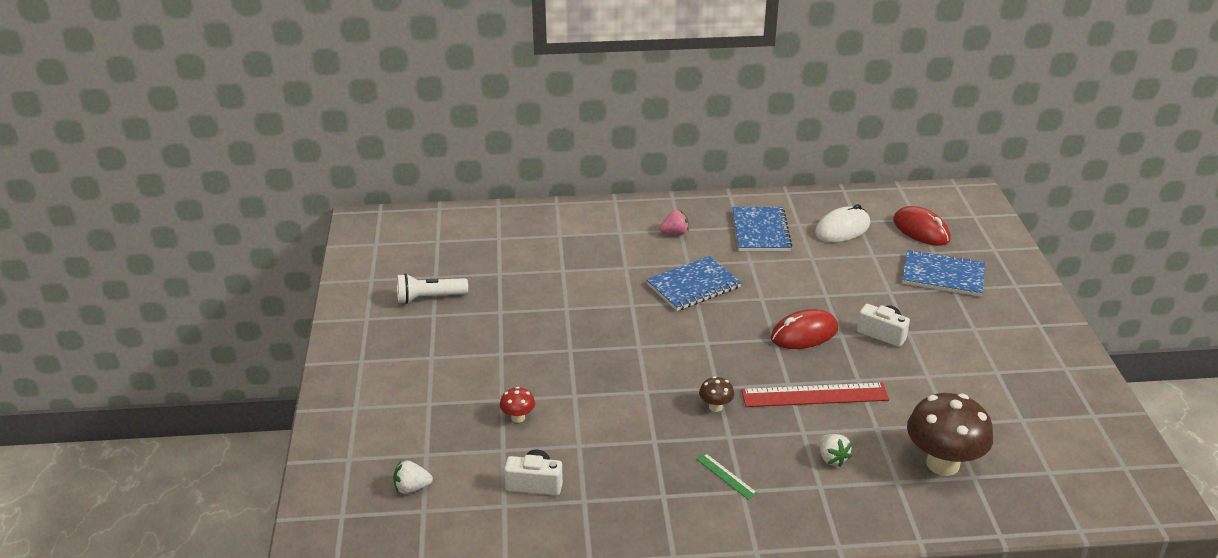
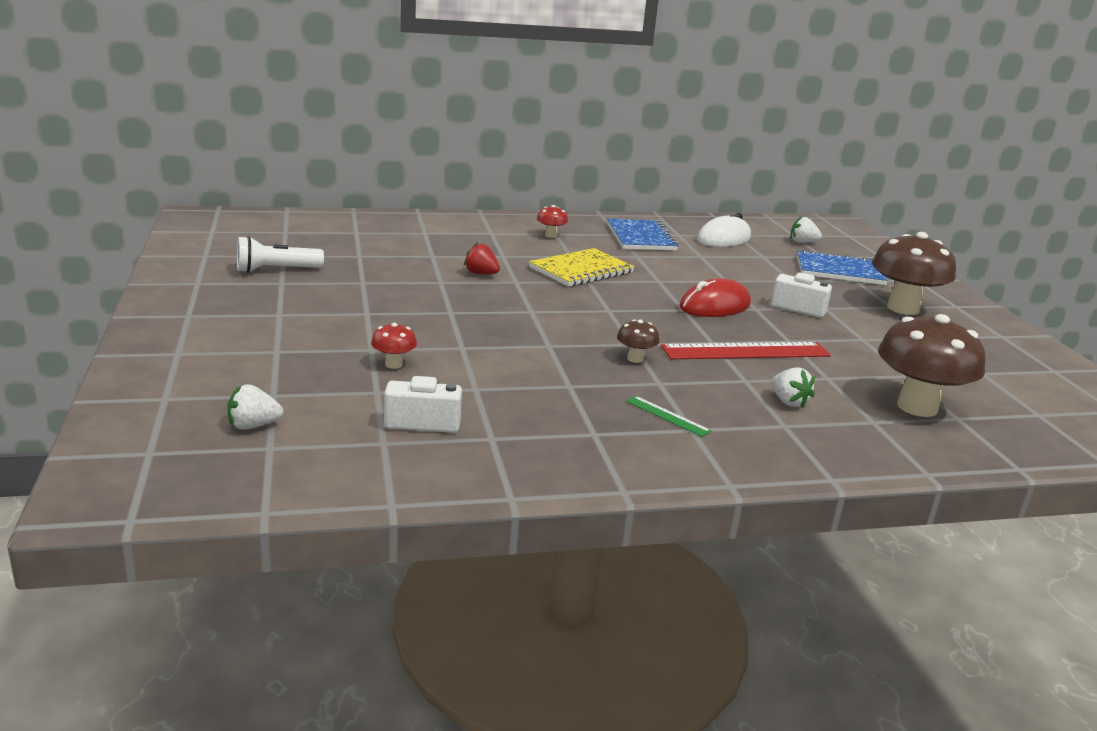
camera: 10 degrees left, 10 degrees down
blue notebook [646,256,742,311] -> yellow notebook [529,248,634,287]
pink strawberry [659,210,689,235] -> red mushroom [537,205,568,238]
red mouse [893,206,951,246] -> white strawberry [791,216,822,243]
none -> red strawberry [464,242,500,274]
none -> brown mushroom [872,232,956,315]

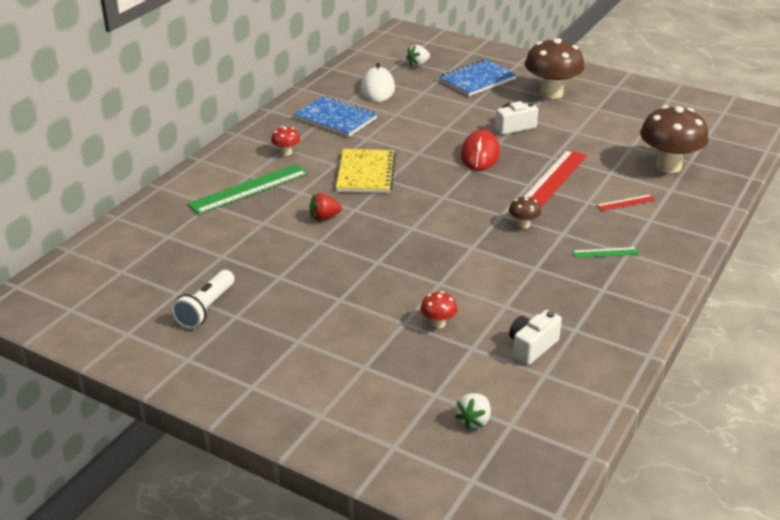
camera: 45 degrees left, 10 degrees up
white strawberry [771,368,815,408] -> red ruler [596,194,656,211]
none -> green ruler [187,164,308,215]

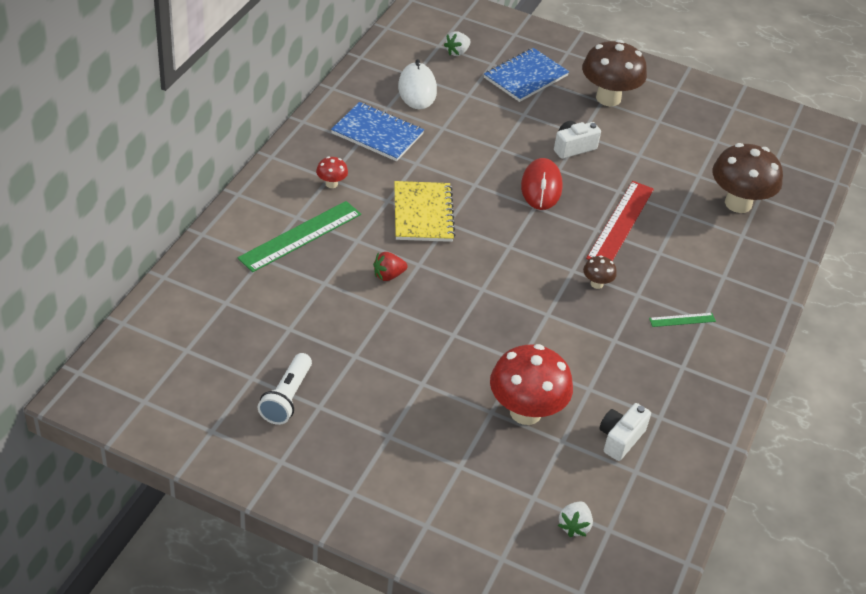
camera: 10 degrees left, 10 degrees up
red mushroom [421,291,457,328] -> red mushroom [490,344,573,425], size x2.24
red ruler [596,194,656,211] -> none

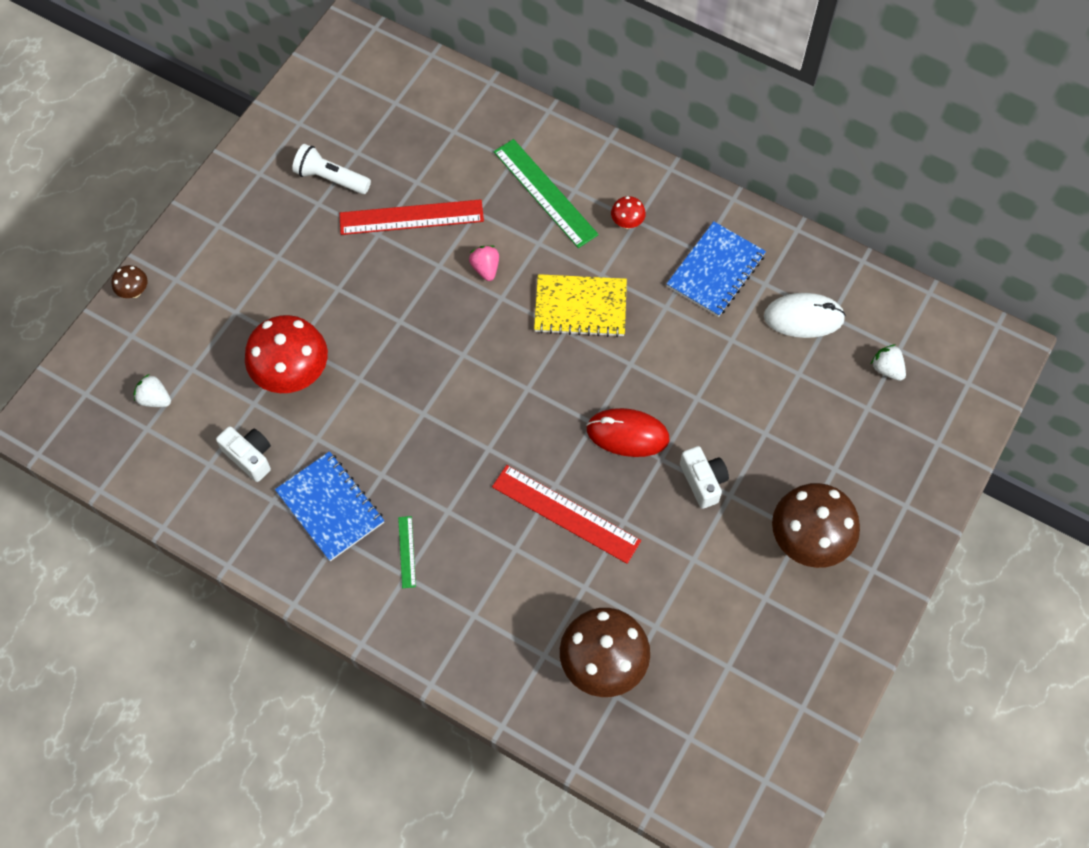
camera: 100 degrees right, 20 degrees up
red strawberry [373,252,408,281] -> pink strawberry [469,245,499,281]
blue notebook [484,48,569,102] -> blue notebook moved to [275,451,384,561]
brown mushroom [583,255,617,289] -> brown mushroom moved to [112,265,147,298]
none -> red ruler [339,199,484,235]

